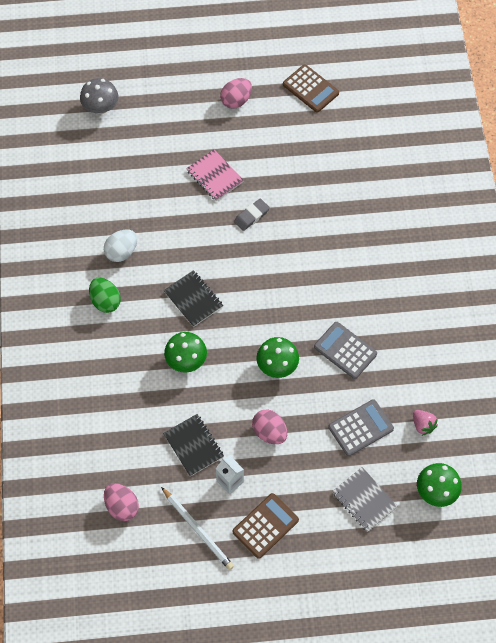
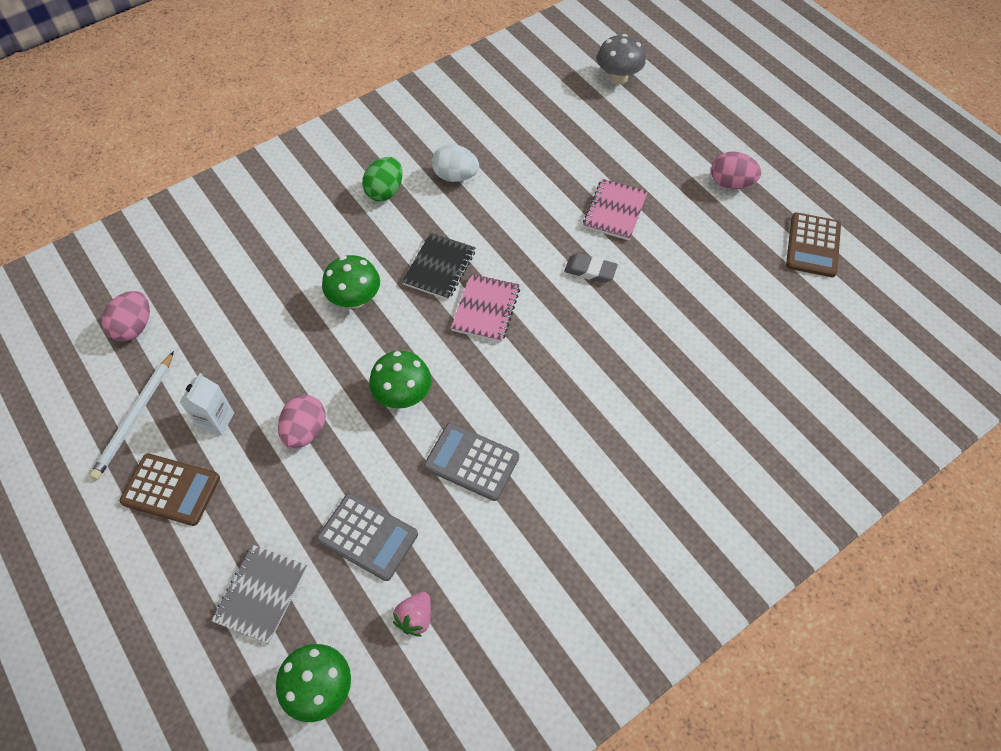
camera: 60 degrees right, 5 degrees down
black notebook [163,414,224,476] -> none
grey calculator [314,322,377,379] -> grey calculator turned 75 degrees counterclockwise [424,423,519,501]
none -> pink notebook [451,274,520,342]

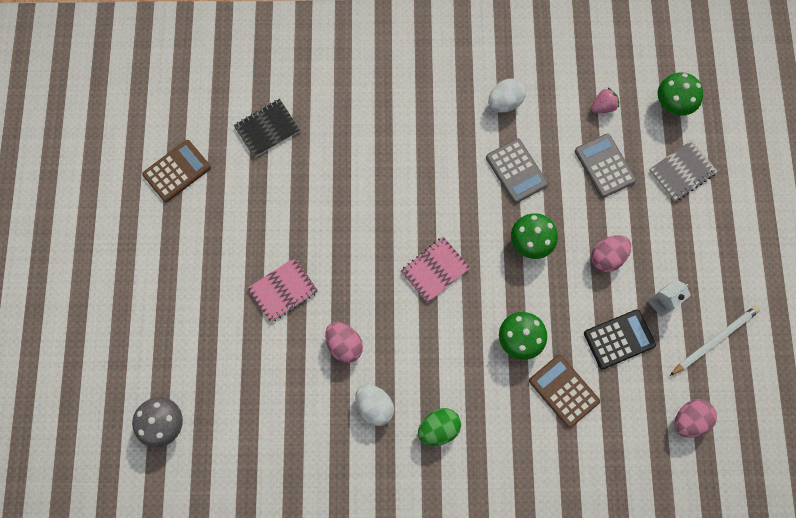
camera: 145 degrees left, 15 degrees up
brown calculator [120,454,220,526] -> brown calculator moved to [529,355,600,428]
black notebook [402,233,476,300] -> black notebook moved to [233,99,300,158]
grey eraser [564,253,618,283] -> none
pink egg [711,151,761,189] -> pink egg moved to [325,322,363,363]
none -> white egg [488,79,526,112]
none -> black calculator [584,309,656,369]

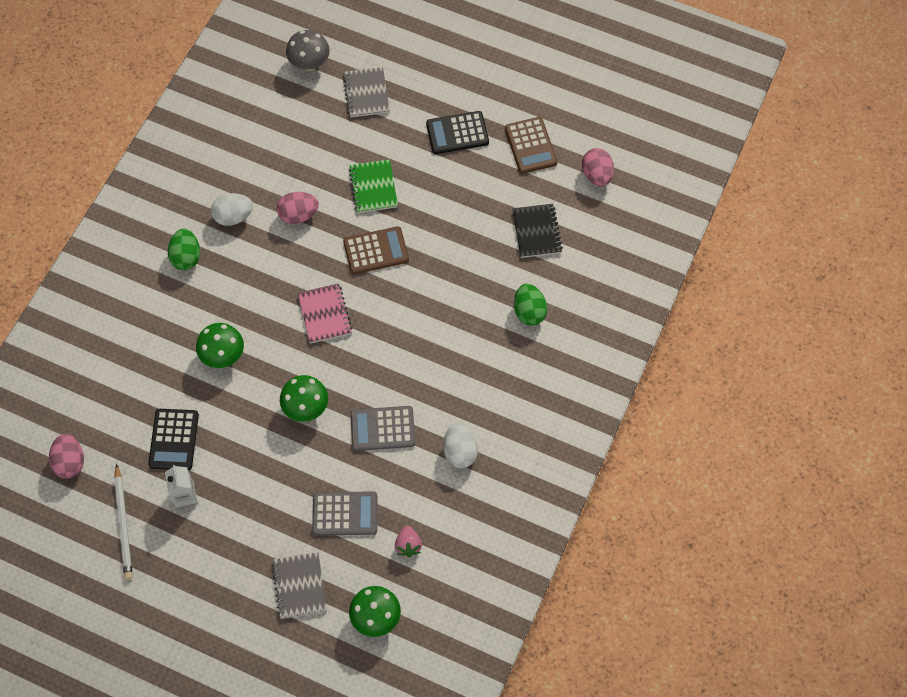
camera: 115 degrees right, 10 degrees down
pink notebook [248,257,318,322] -> green notebook [349,159,398,213]
brown calculator [529,355,600,428] -> brown calculator moved to [343,226,409,274]
pink egg [591,235,631,272] -> pink egg moved to [582,148,614,186]
none -> grey notebook [343,67,390,117]
none -> black calculator [426,111,489,154]
none -> green egg [514,284,547,326]

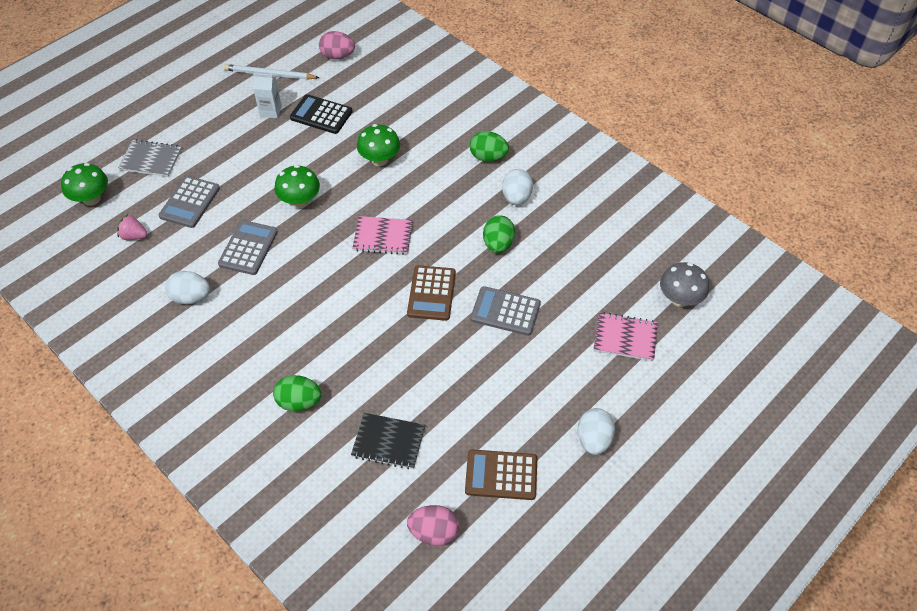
camera: 110 degrees right, 10 degrees down
pink egg [277,192,319,224] -> green egg [483,215,515,253]
grey notebook [343,67,390,117] -> pink notebook [594,312,658,361]
green notebook [349,159,398,213] -> grey calculator [471,286,541,336]
black calculator [426,111,489,154] -> none
none -> white egg [577,408,615,455]

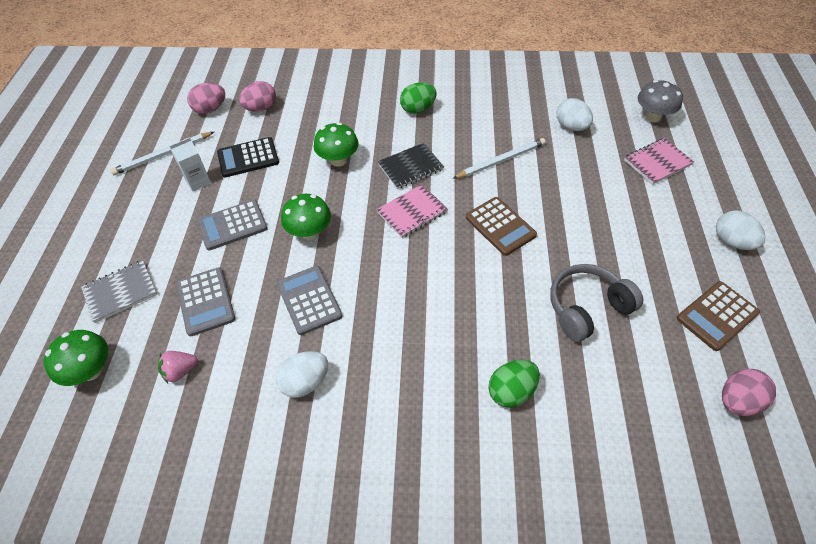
camera: 40 degrees left, 0 degrees up
black notebook [351,413,425,469] -> black notebook moved to [378,143,444,189]
grey calculator [471,286,541,336] -> grey calculator moved to [197,200,268,250]
green egg [483,215,515,253] -> white pencil [453,138,546,179]
white egg [502,169,533,205] -> white egg moved to [557,98,593,131]
none -> pink egg [239,81,276,112]
none -> grey headphones [550,264,643,342]

